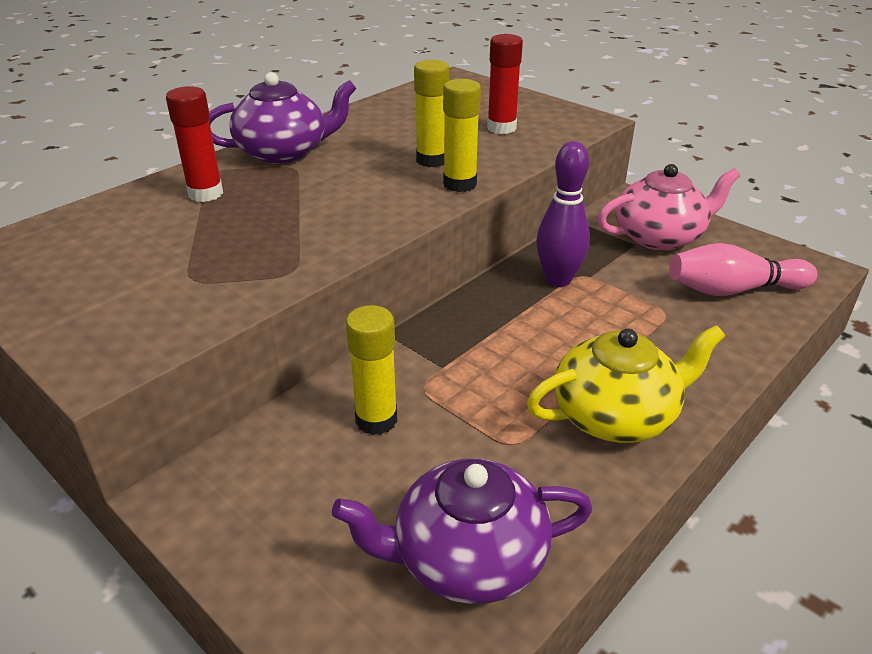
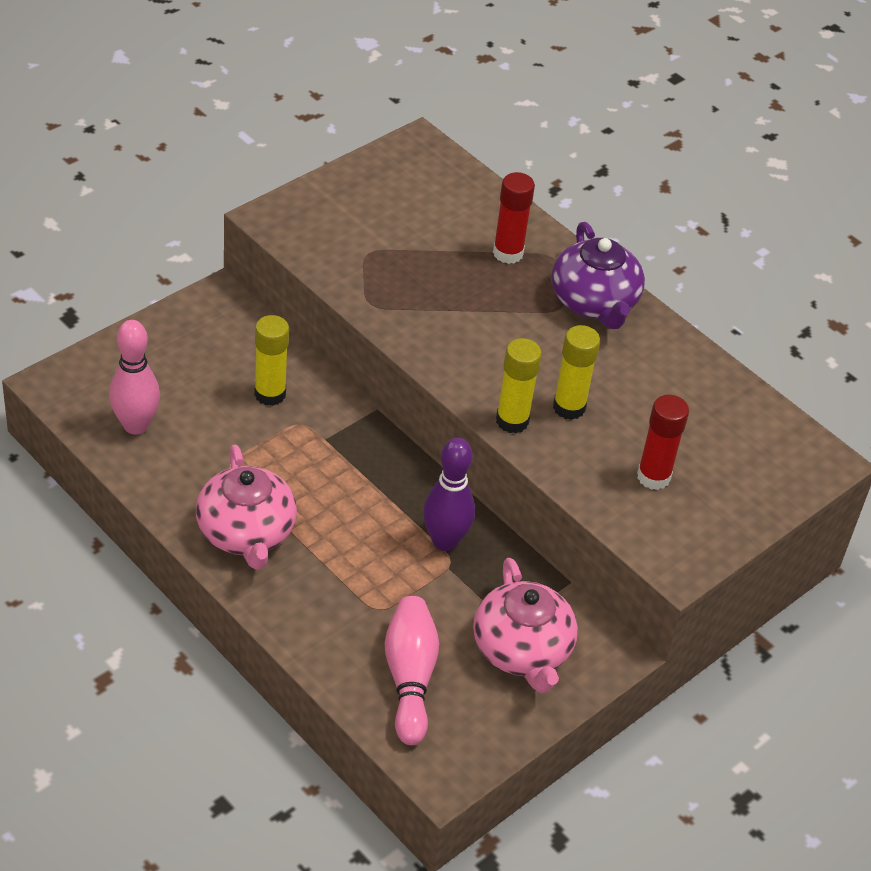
camera: 90 degrees right, 10 degrees up
purple teapot [332,458,593,604] -> pink bowling pin [109,320,160,435]
yellow teapot [527,325,725,443] -> pink teapot [196,445,297,570]

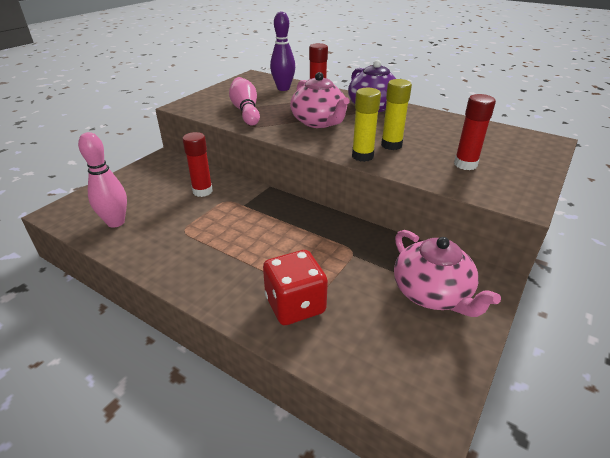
camera: 10 degrees left, 10 degrees down
pink teapot [196,445,297,570] -> pink teapot moved to [290,72,349,128]
yellow glue stick [254,315,289,406] -> red glue stick [182,132,213,197]
pink bowling pin [385,596,439,745] -> pink bowling pin moved to [229,77,260,126]
purple bowling pin [423,438,475,551] -> purple bowling pin moved to [270,11,295,91]
none -> red dice [263,250,328,325]

